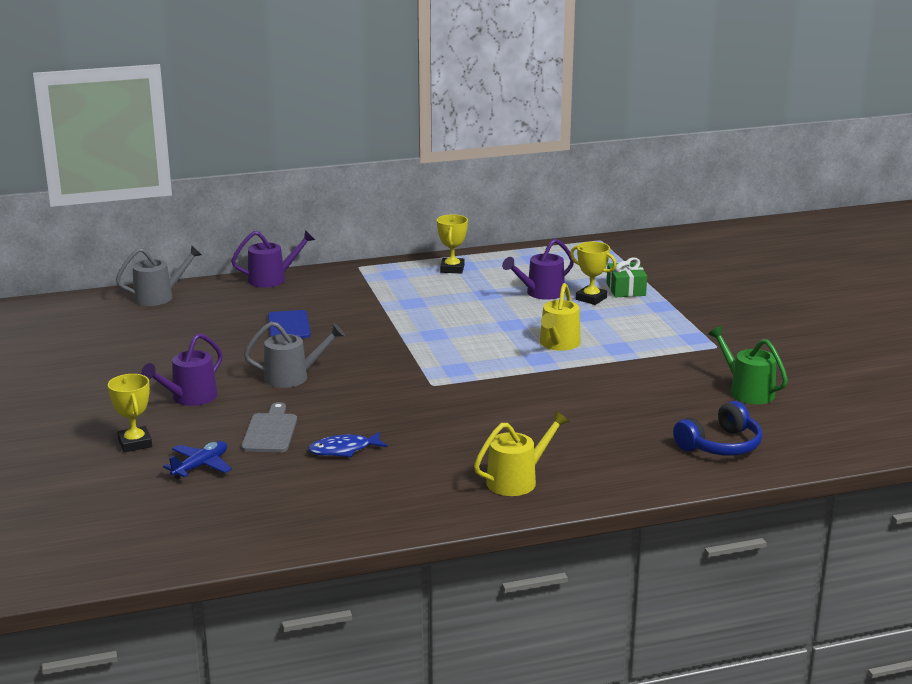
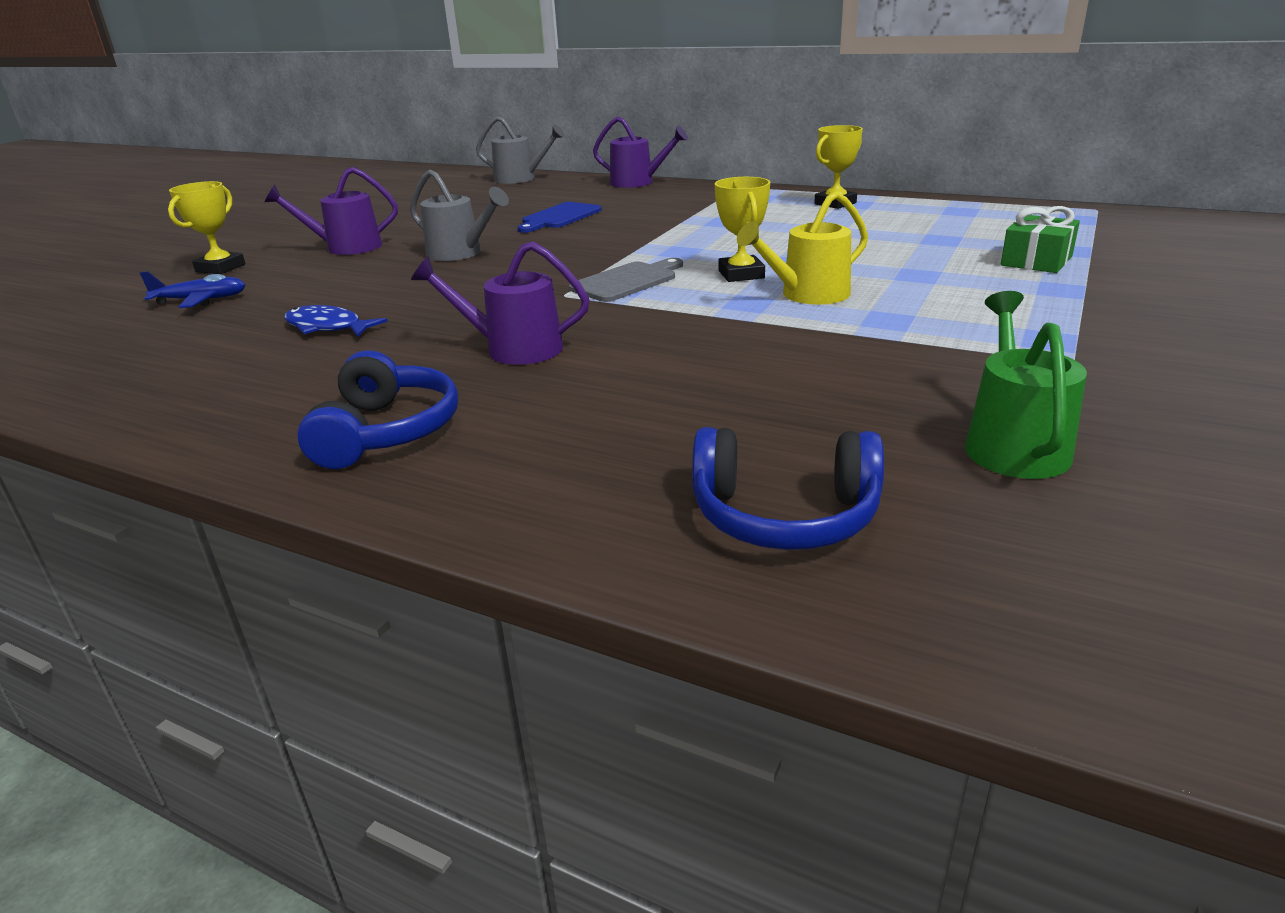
camera: 45 degrees right, 5 degrees up
grey cutting board [241,402,297,452] -> grey cutting board moved to [569,258,683,302]
yellow watering can [474,411,569,496] -> blue headphones [297,350,458,469]
purple watering can [502,239,574,300] -> purple watering can moved to [411,241,589,365]
yellow trophy [570,242,617,305] -> yellow trophy moved to [715,177,770,282]

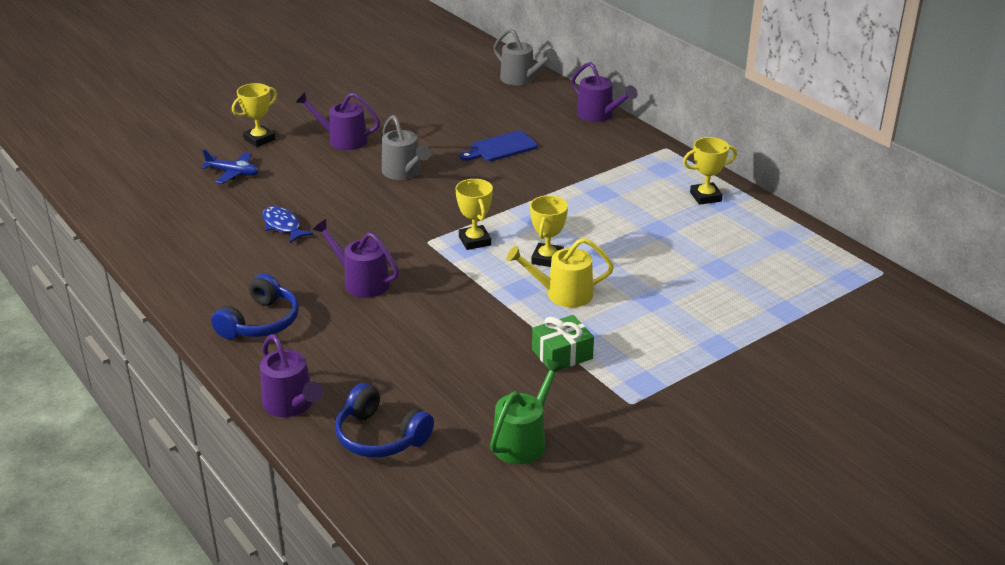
camera: 25 degrees right, 5 degrees up
grey cutting board [569,258,683,302] -> yellow trophy [456,179,493,250]
green gift [1001,206,1080,273] -> green gift moved to [532,315,594,369]
none -> purple watering can [260,334,323,417]

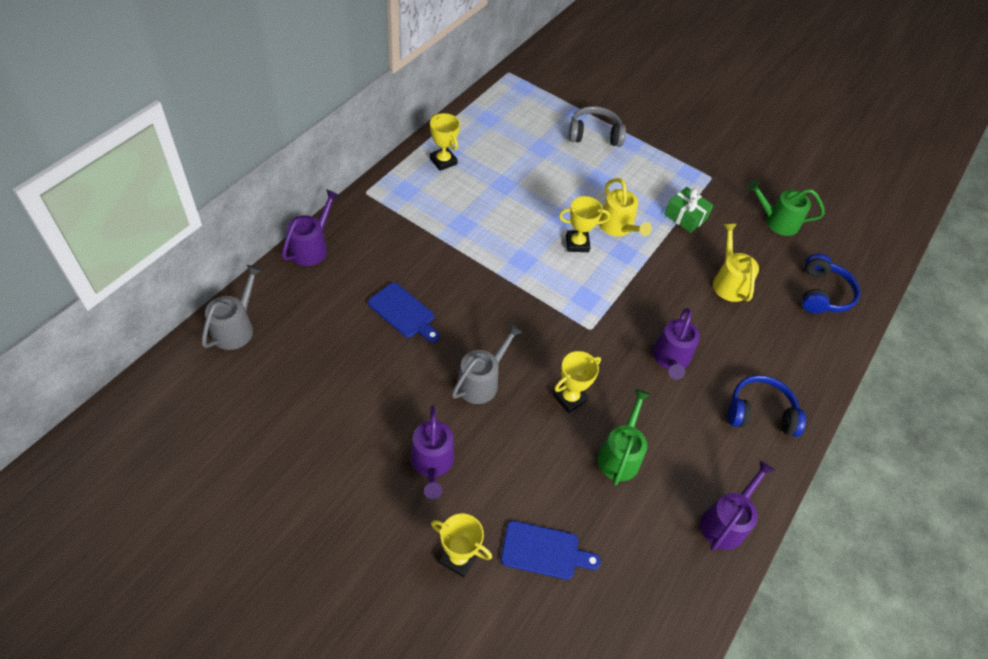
camera: 115 degrees left, 20 degrees up
blue plane [201,150,259,184] -> blue cutting board [501,521,601,580]
purple watering can [260,334,323,417] -> purple watering can moved to [701,460,775,551]
blue fish [262,206,313,243] -> green watering can [597,389,651,486]
yellow trophy [456,179,493,250] -> yellow trophy moved to [553,351,601,413]
none -> grey headphones [569,106,626,147]
none -> yellow watering can [713,224,759,302]

